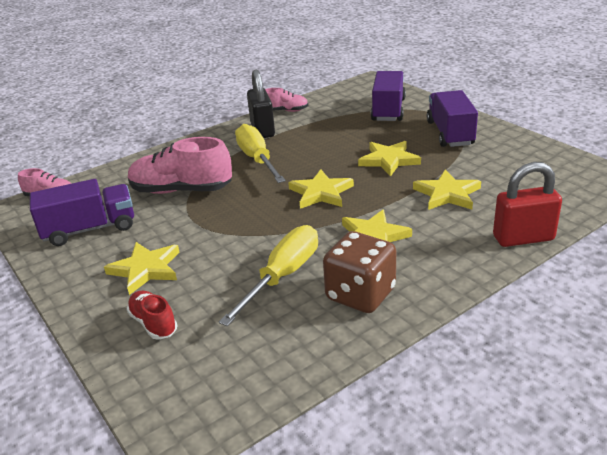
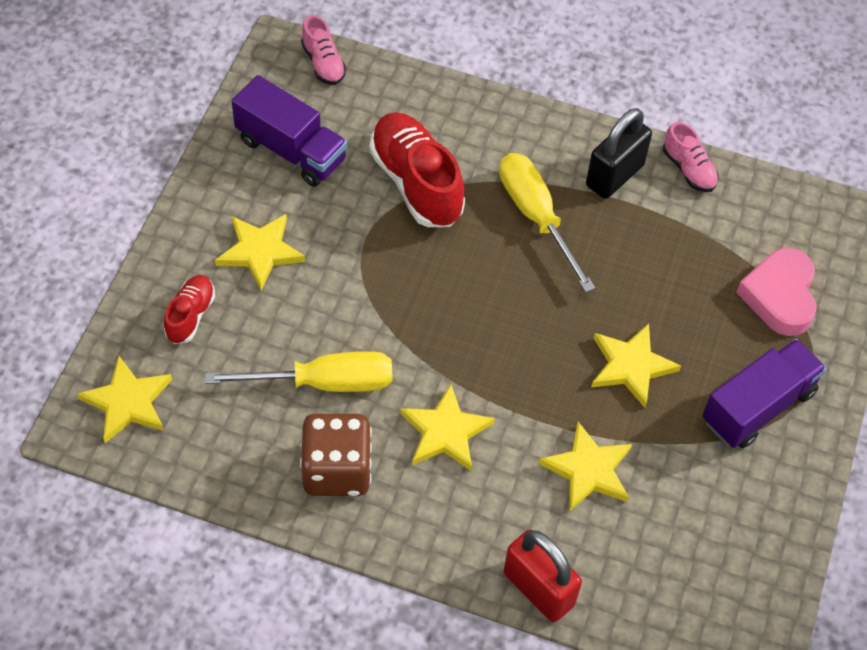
camera: 50 degrees right, 25 degrees up
pink shoe [128,137,232,194] -> red shoe [369,112,465,227]
yellow screwdriver [235,124,286,183] -> yellow screwdriver turned 60 degrees counterclockwise [499,153,595,292]
yellow star [288,169,354,209] -> yellow star moved to [77,356,172,443]
purple truck [371,71,406,121] -> pink heart [736,248,817,336]

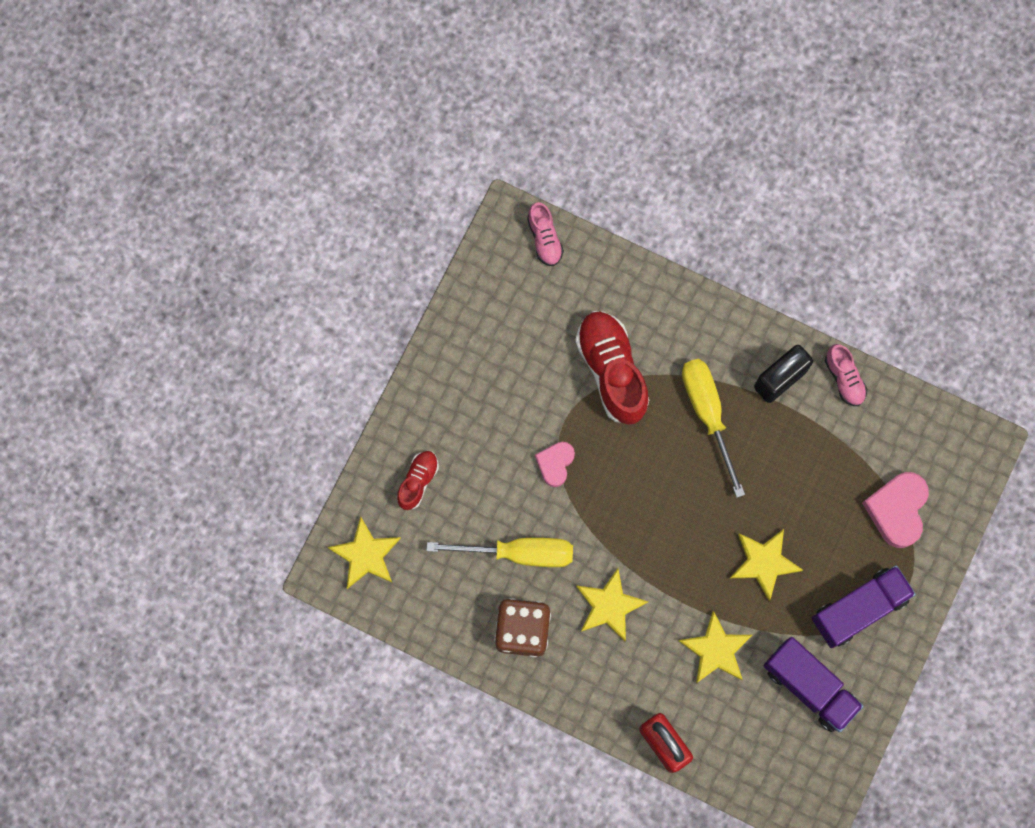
camera: 10 degrees right, 20 degrees up
yellow star [215,214,305,291] -> none
purple truck [232,75,347,187] -> purple truck moved to [764,637,864,732]
none -> pink heart [535,442,575,487]

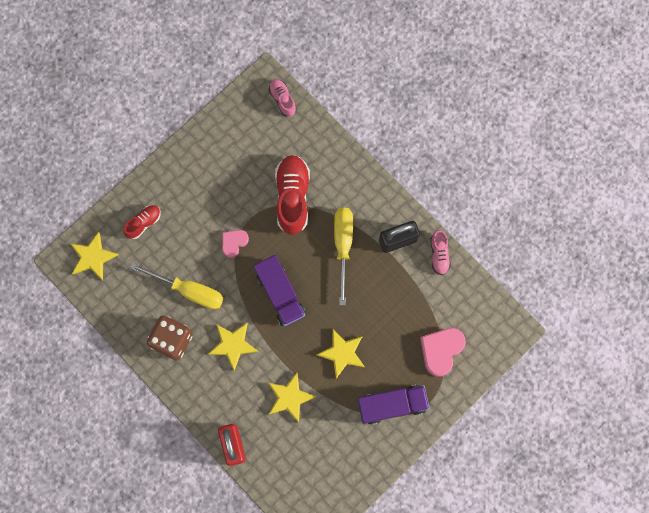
camera: 20 degrees right, 0 degrees up
pink shoe [527,202,564,266] -> pink shoe turned 150 degrees clockwise [269,79,297,117]
purple truck [764,637,864,732] -> purple truck moved to [254,255,306,326]

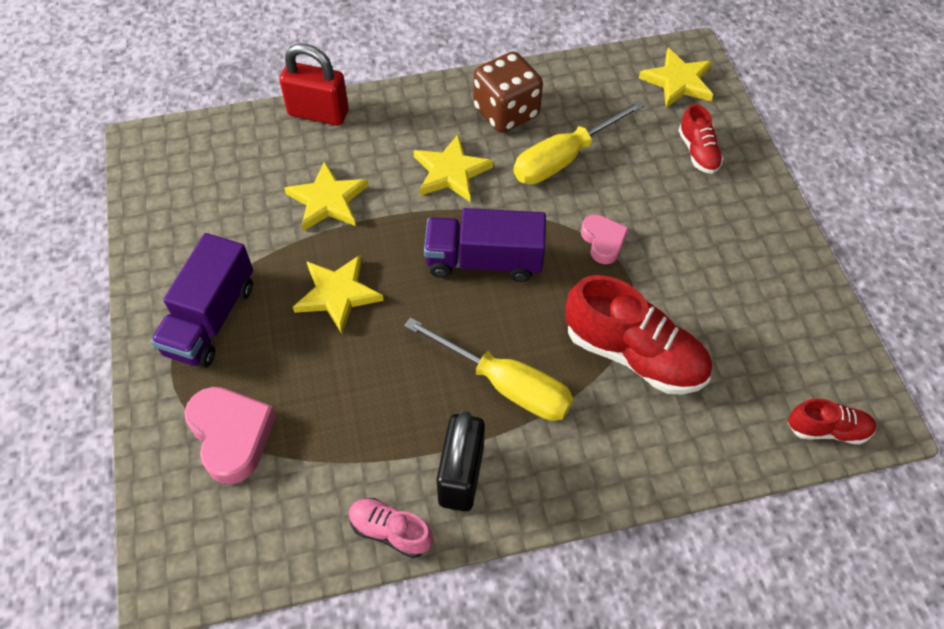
camera: 120 degrees right, 20 degrees down
pink shoe [269,79,297,117] -> red shoe [788,398,876,445]

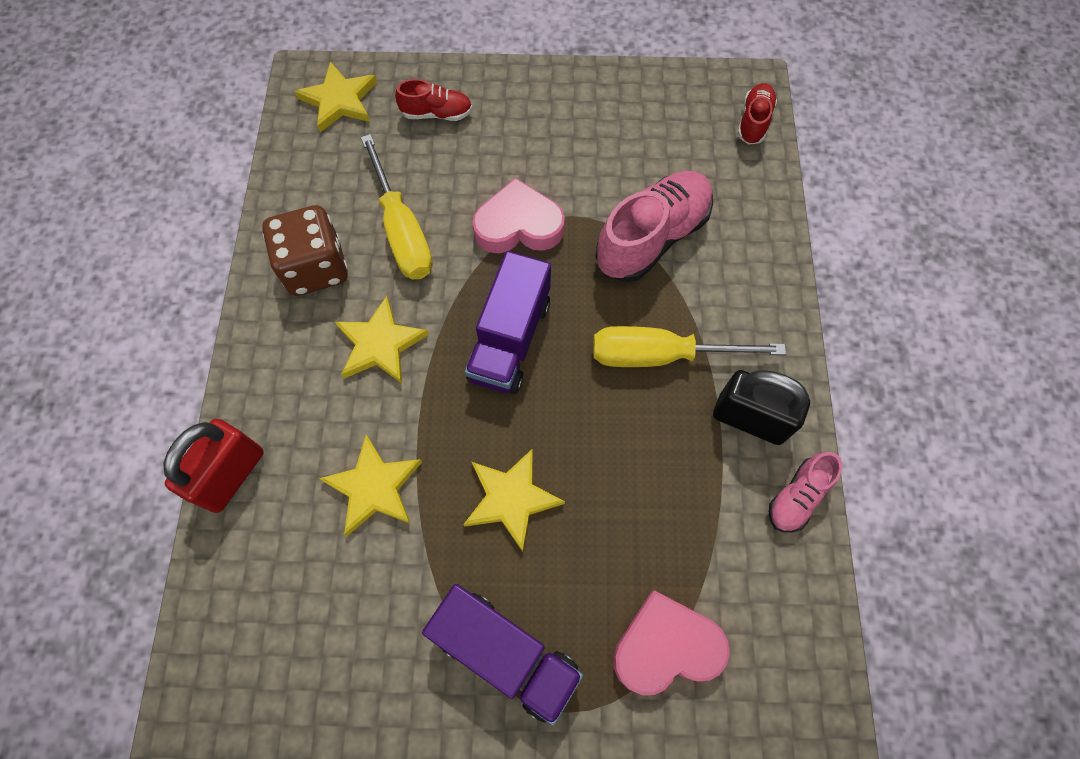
camera: 75 degrees left, 10 degrees up
yellow screwdriver [404,317,573,421] -> yellow screwdriver turned 135 degrees counterclockwise [593,326,786,367]
red shoe [565,275,712,394] -> pink shoe [596,171,713,282]
pink heart [581,214,629,264] -> pink heart [472,178,565,254], size x1.63

